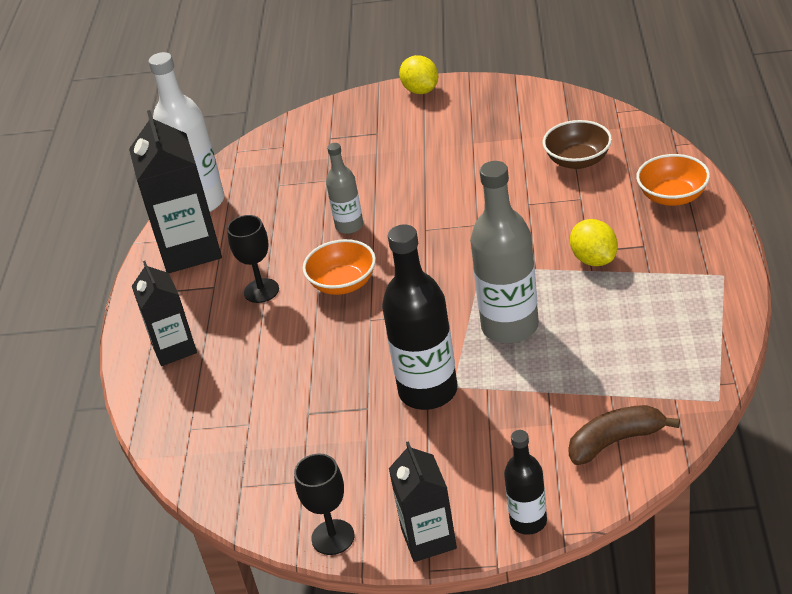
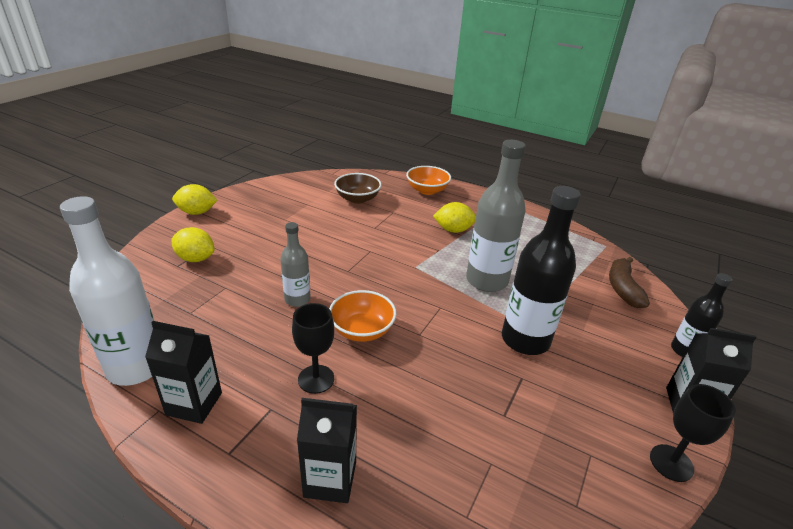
camera: 70 degrees left, 5 degrees down
black carton [129,110,222,273] -> black carton [145,321,222,424], size x0.62
none -> yellow lemon [171,227,215,262]

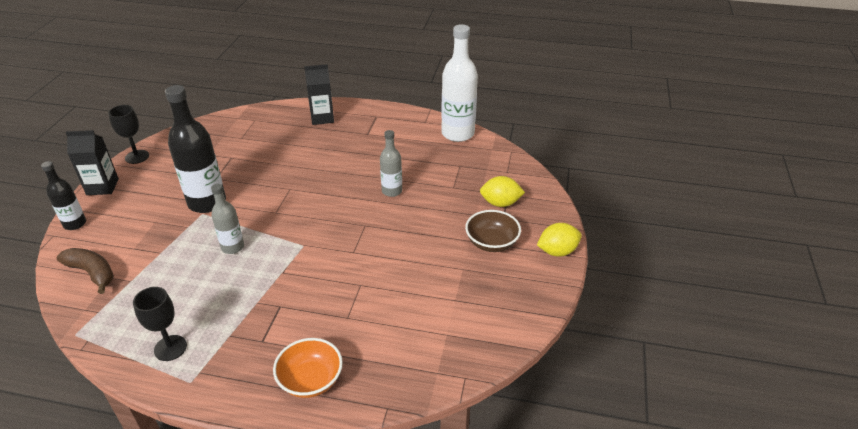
camera: 165 degrees right, 5 degrees up
black carton [145,321,222,424] -> none
black goblet [292,303,334,394] -> black goblet moved to [133,287,187,361]
orange bowl [329,290,396,342] -> none
brown bowl [334,173,382,204] -> brown bowl moved to [465,210,521,252]
yellow lemon [433,202,476,233] -> none
grey bottle [466,140,525,292] -> grey bottle [211,184,244,254], size x0.56
brown banana [609,257,650,308] -> brown banana turned 45 degrees counterclockwise [56,248,114,294]

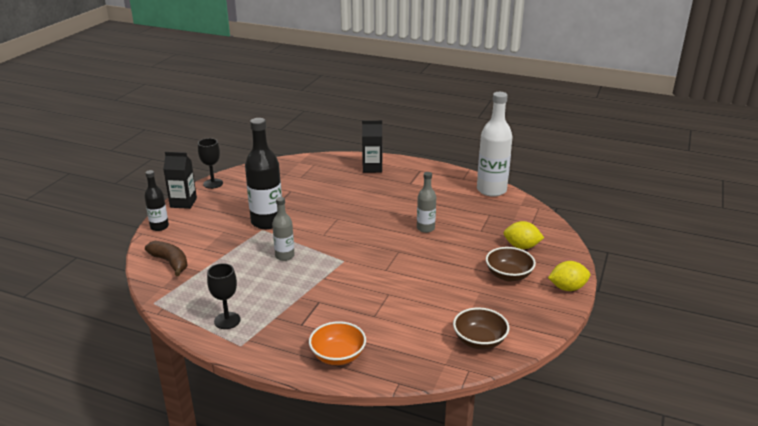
camera: 10 degrees right, 10 degrees down
none -> brown bowl [453,307,509,349]

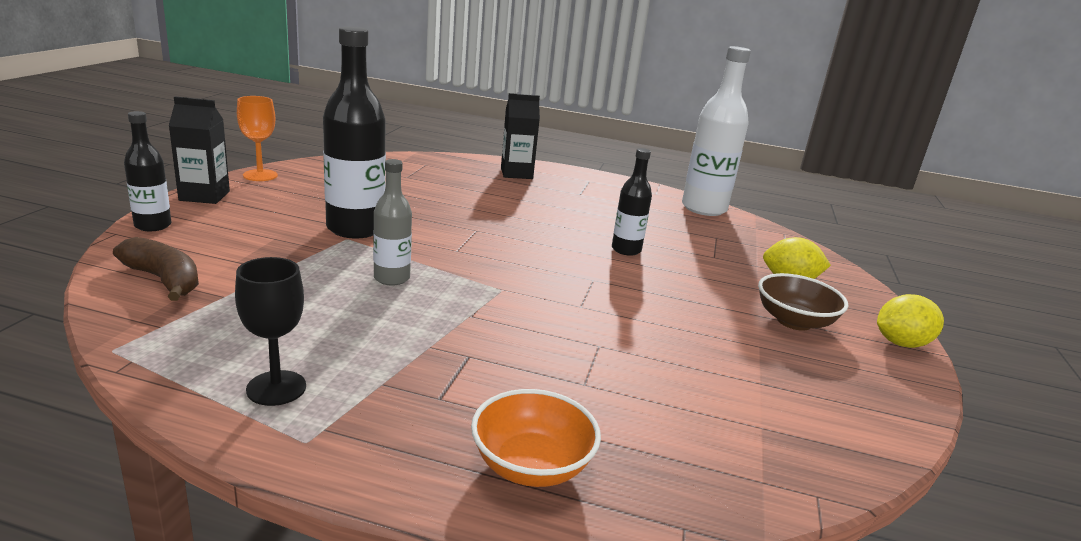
camera: 10 degrees left, 5 degrees down
black goblet [198,138,223,189] -> orange goblet [237,96,278,181]
grey bottle [417,172,436,233] -> black bottle [612,148,652,256]
brown bowl [453,307,509,349] -> none

